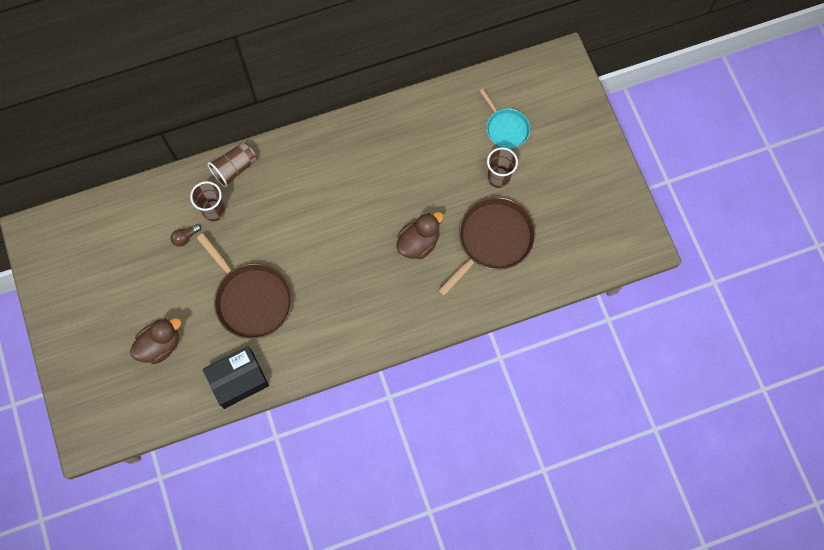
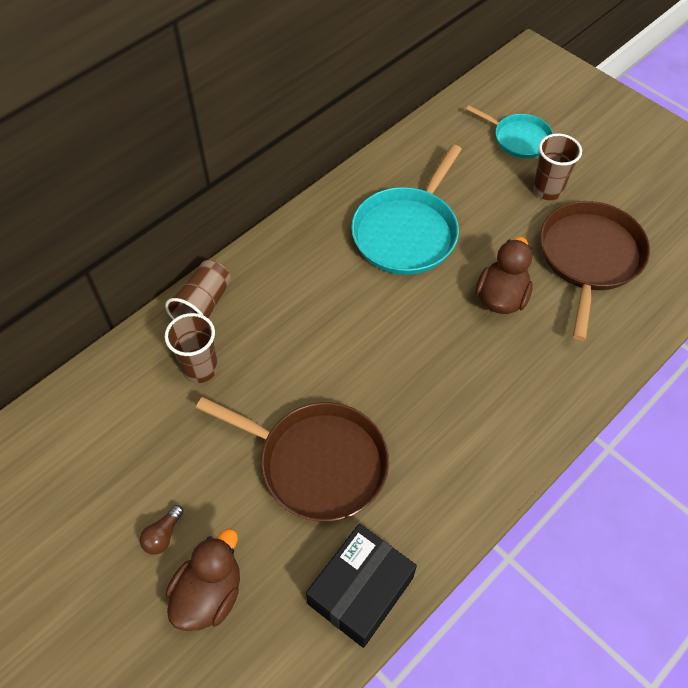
camera: 25 degrees left, 15 degrees down
brown light bulb [171,224,201,247] -> brown light bulb moved to [140,505,184,555]
none -> turquoise pan [351,145,462,275]

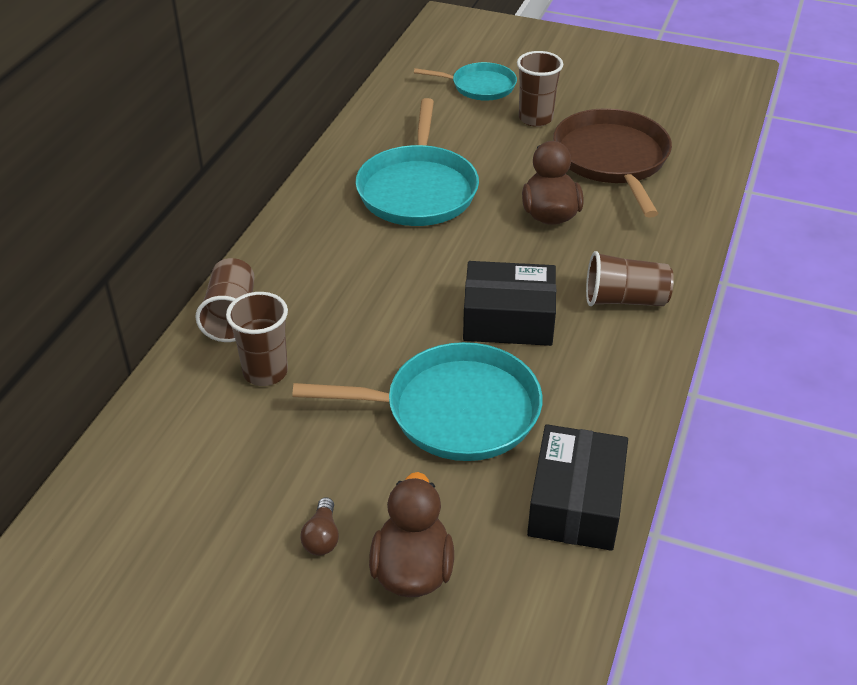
camera: 25 degrees left, 15 degrees down
brown pan [196,397,389,522] -> turquoise pan [292,342,543,461]
none -> black box [463,261,556,346]
none -> brown cup [586,251,674,306]

